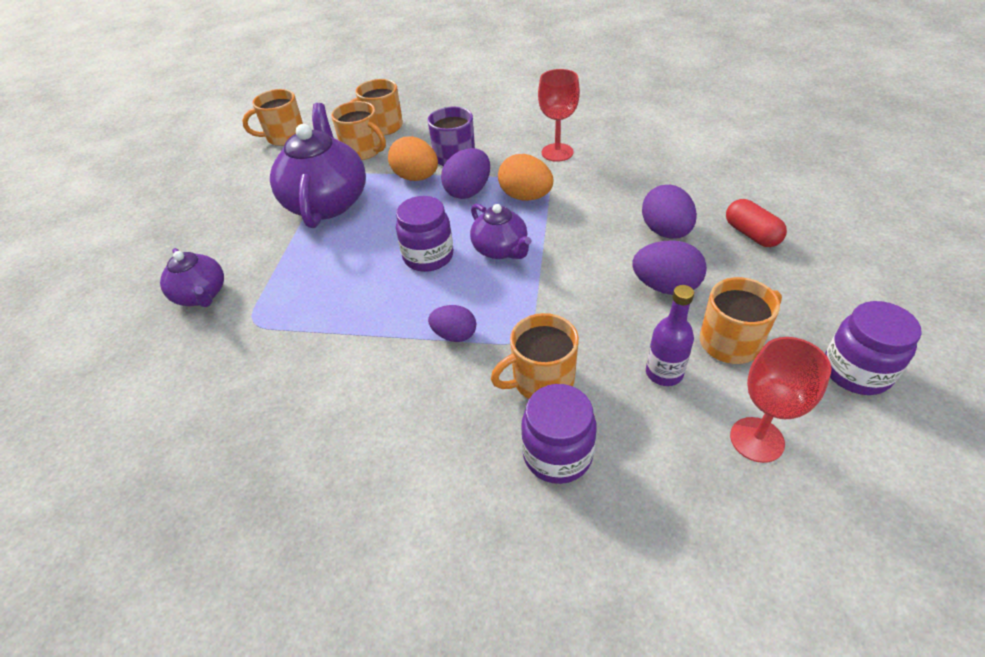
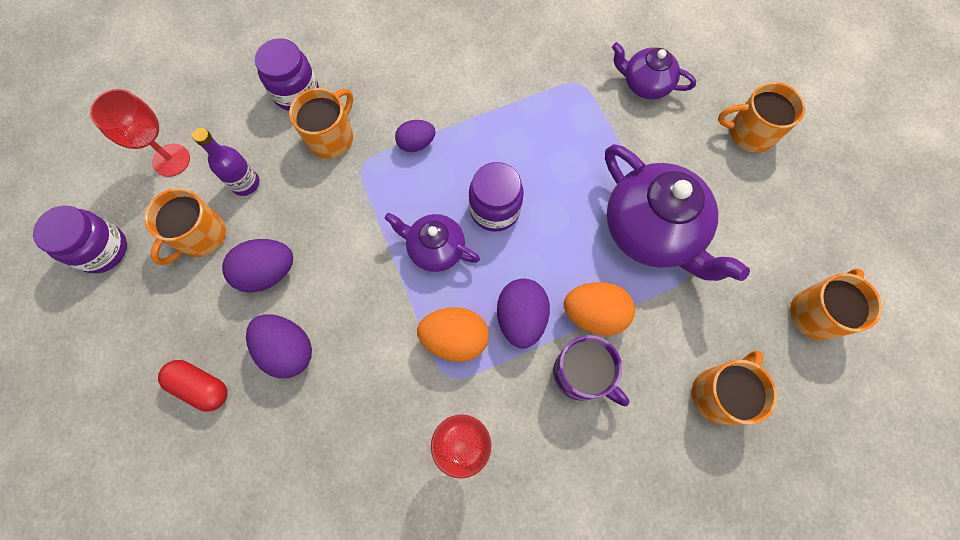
camera: 145 degrees right, 25 degrees up
orange mug [331,101,386,160] -> orange mug moved to [718,82,805,153]

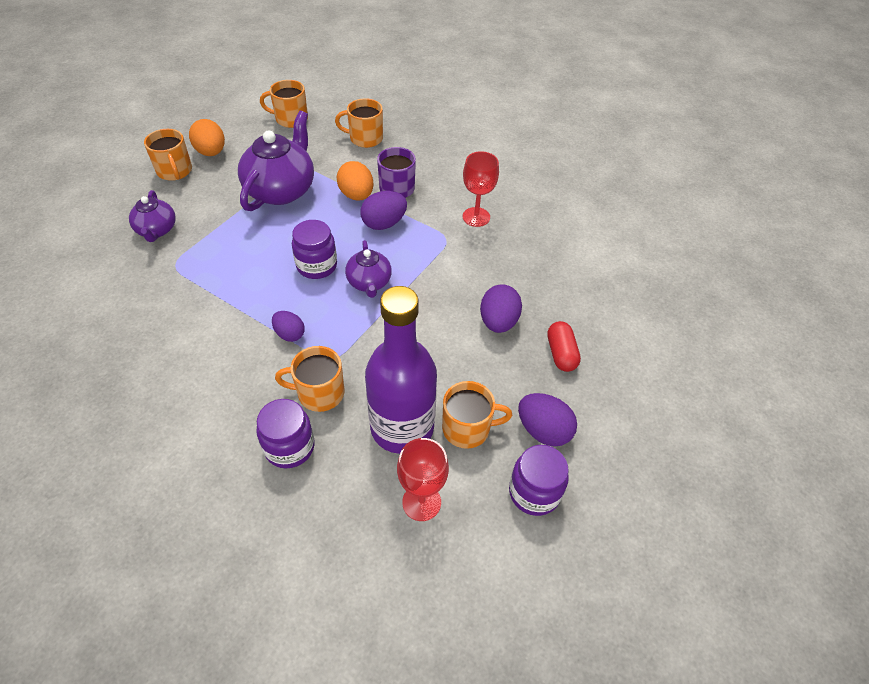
camera: 125 degrees left, 20 degrees down
purple bottle [192,128,259,196] -> purple bottle [365,286,437,454], size x2.20
purple egg [222,239,293,293] -> purple egg moved to [518,393,577,447]
orange egg [417,307,489,362] -> orange egg moved to [189,119,225,156]

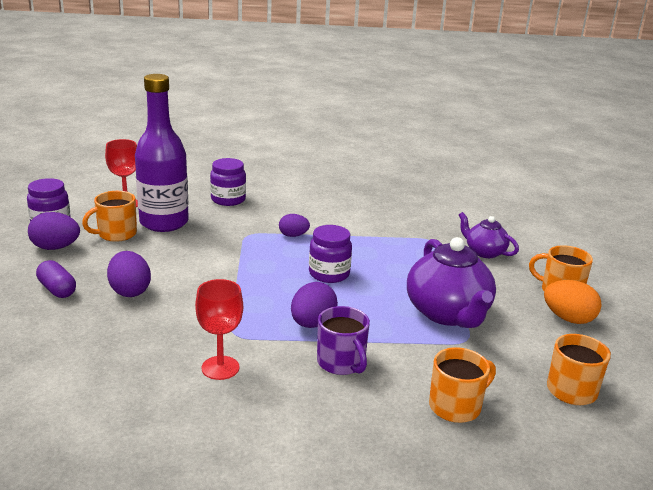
camera: 145 degrees right, 25 degrees down
orange mug [275,346,344,412] -> none
orange egg [337,161,373,201] -> none
purple teapot [345,240,392,298] -> none
red capsule [547,321,581,372] -> purple capsule [36,260,76,298]

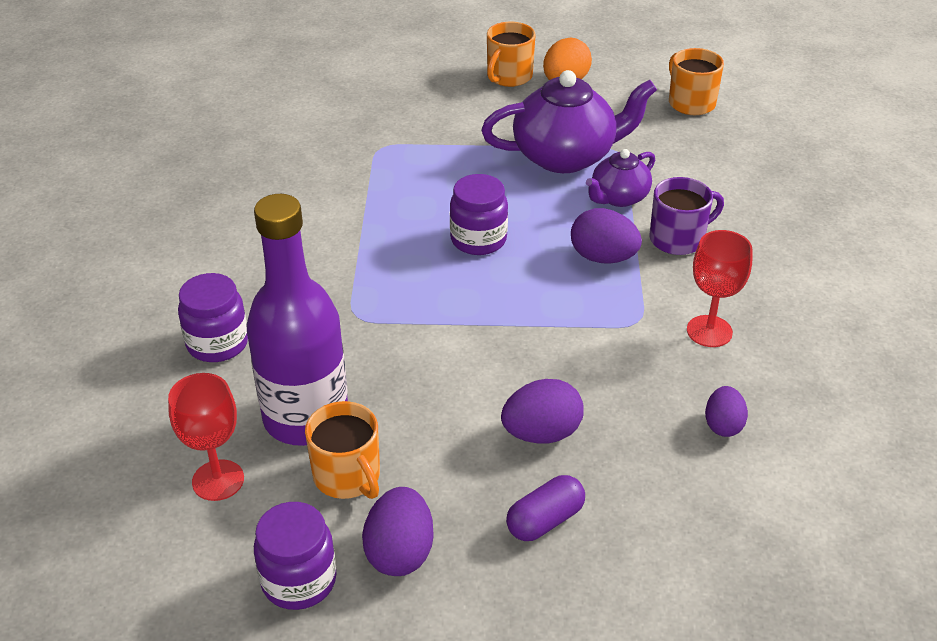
camera: 85 degrees left, 15 degrees up
purple egg [279,214,310,237] -> purple egg moved to [705,386,748,437]
orange mug [429,347,496,423] -> none
purple teapot [459,212,519,258] -> purple teapot moved to [586,149,655,207]

